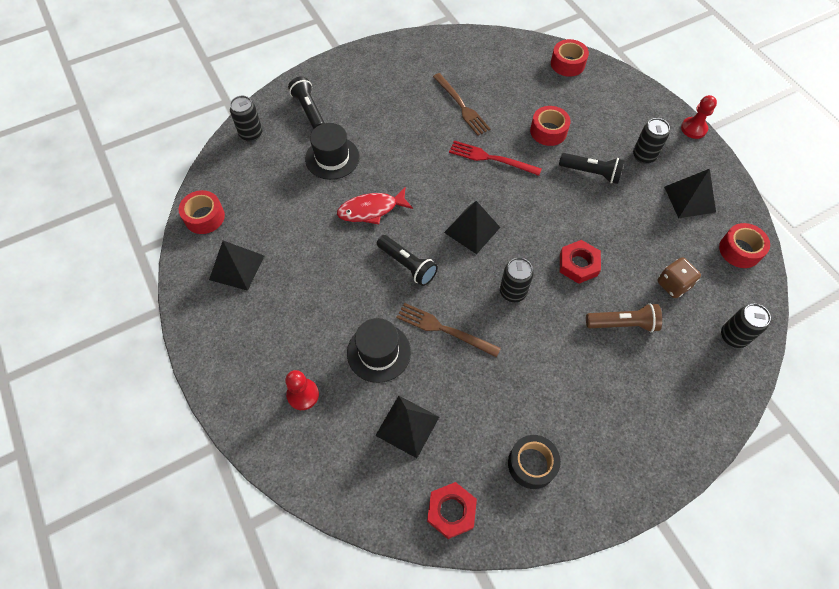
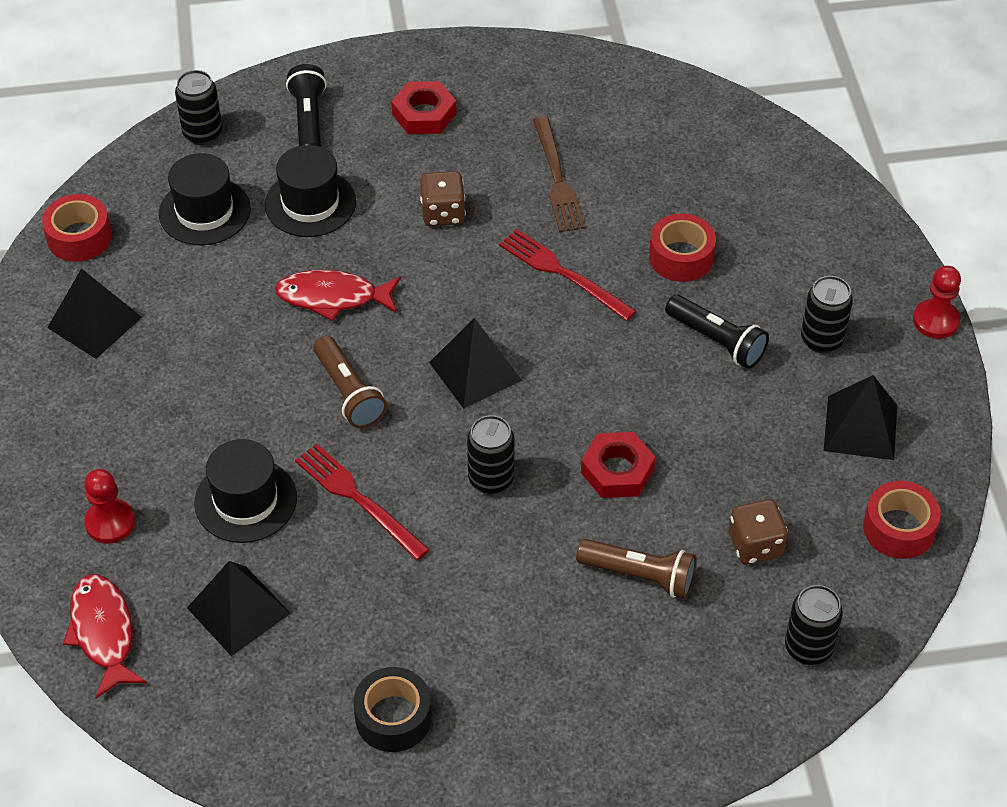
camera: 20 degrees right, 10 degrees down
black flashlight [377,235,438,286] -> brown flashlight [314,336,387,428]
brown fork [396,303,501,357] -> red fork [295,444,430,560]
red nut [427,482,477,539] -> red nut moved to [391,81,456,134]
red tape [551,39,589,77] -> none
none -> red fish [63,574,147,698]
none -> black hat [159,153,251,245]
none -> brown dice [420,171,466,226]

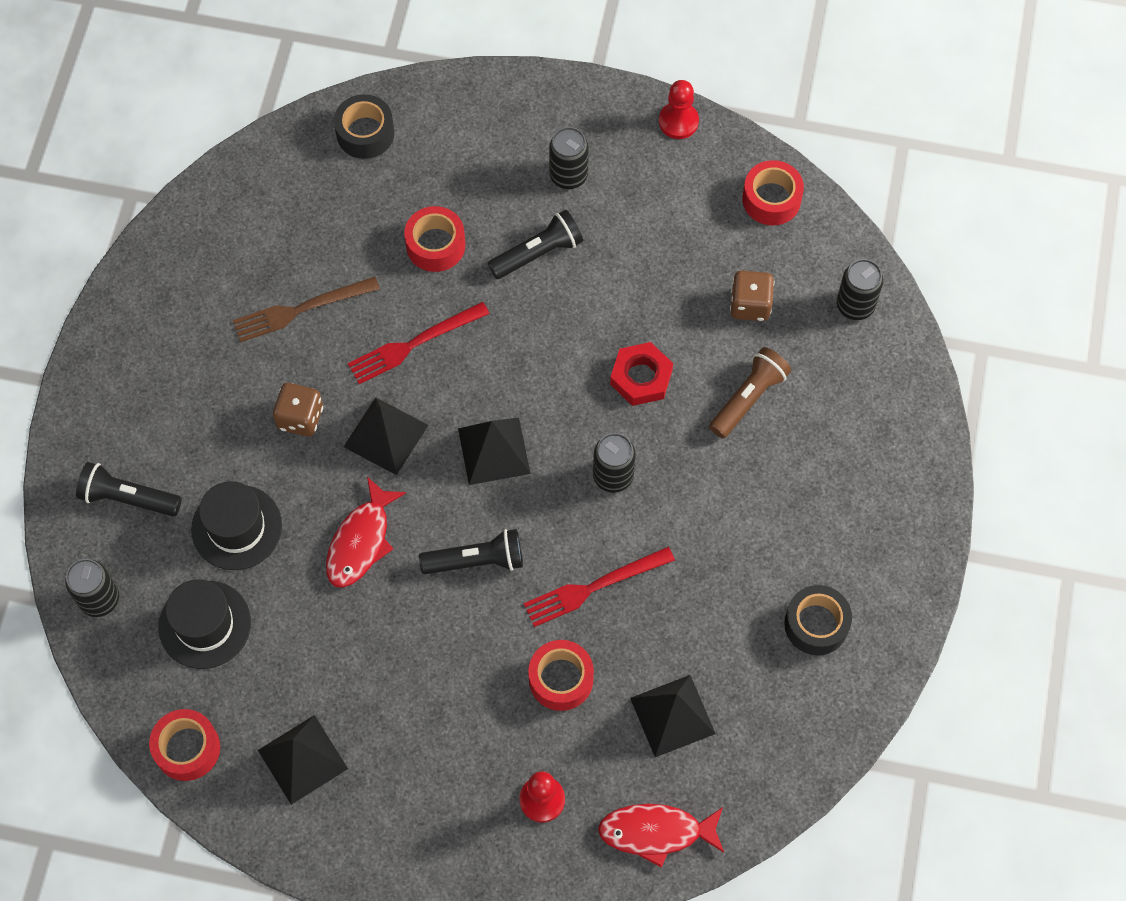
camera: 70 degrees left, 15 degrees up
black hat [194,439,297,543] -> red tape [528,640,594,711]
brown flashlight [314,336,387,428] -> black flashlight [419,529,523,574]
red nut [391,81,456,134] -> none
brown fork [533,116,585,232] -> brown fork turned 150 degrees clockwise [233,277,380,342]
black pyramid [824,375,897,460] -> black pyramid moved to [344,397,428,475]
red pawn [913,266,961,339] -> red pawn moved to [659,80,699,139]
none -> black tape [334,94,394,159]

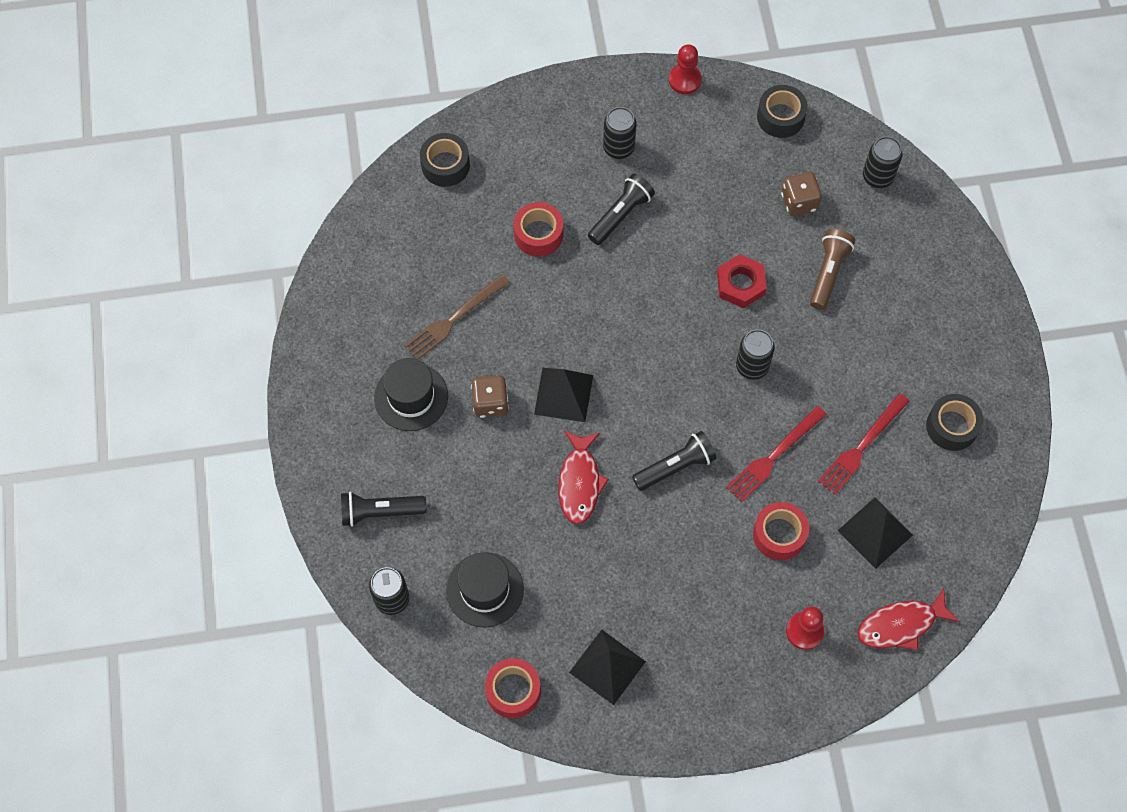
camera: 20 degrees left, 0 degrees up
black hat [191,481,282,570] -> black hat moved to [374,358,448,431]
red fork [348,302,490,384] -> red fork moved to [818,393,909,495]
black pyramid [458,417,531,485] -> none
red tape [742,160,804,226] -> black tape [757,85,808,138]

